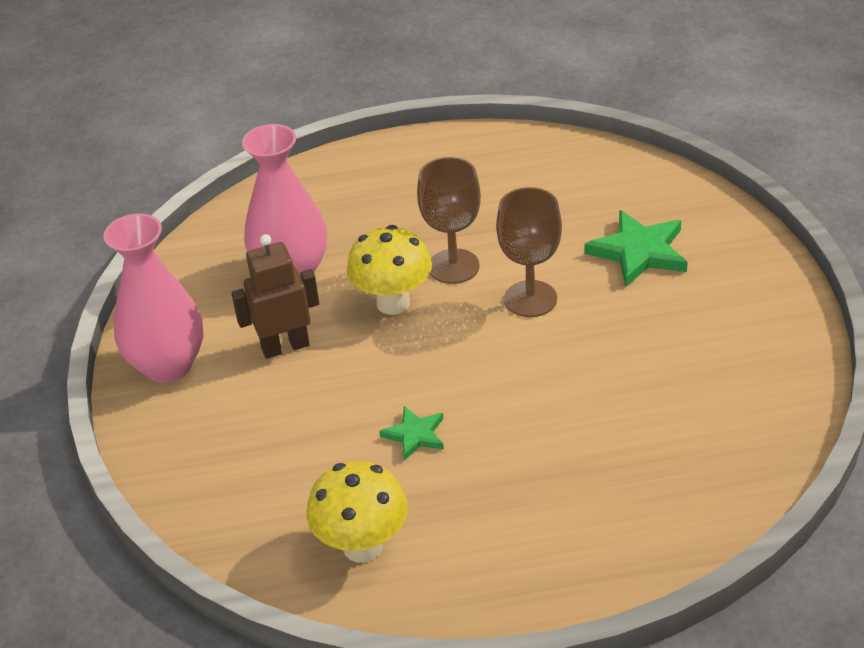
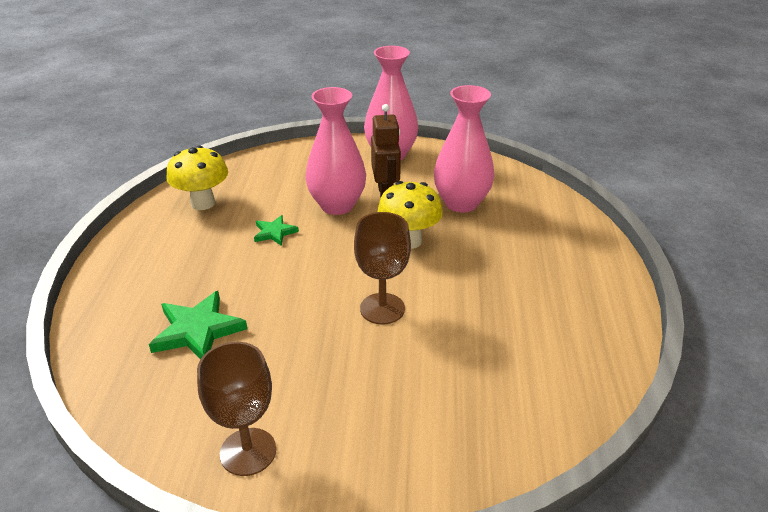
camera: 100 degrees right, 5 degrees down
brown goblet [417,157,481,284] -> brown goblet moved to [197,342,276,476]
green star [584,210,688,287] -> green star moved to [149,291,247,359]
none -> pink vase [305,87,366,215]

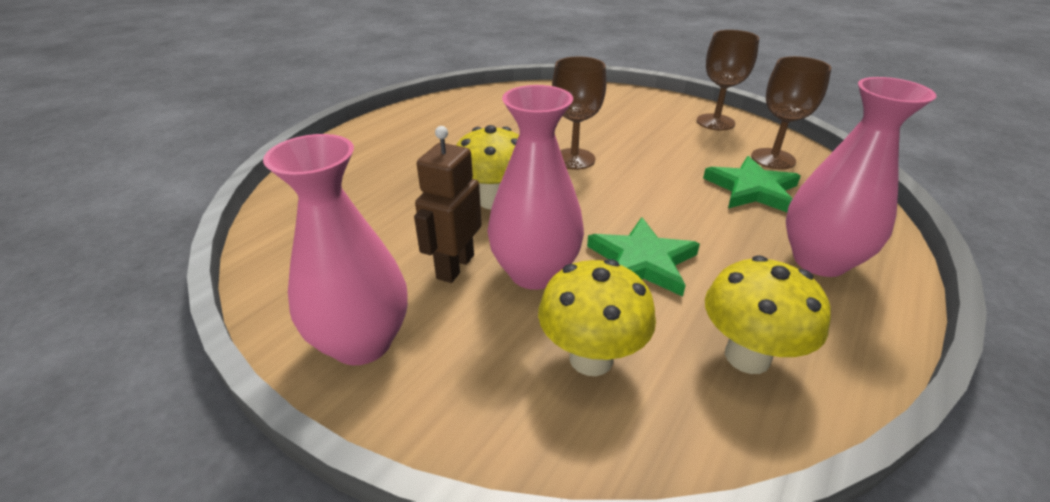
camera: 150 degrees left, 0 degrees up
green star [254,215,299,246] -> green star [587,217,700,297], size x1.74
pink vase [434,85,495,213] -> pink vase moved to [786,77,936,277]
none -> yellow mushroom [538,259,656,376]
none -> brown goblet [751,56,831,169]

